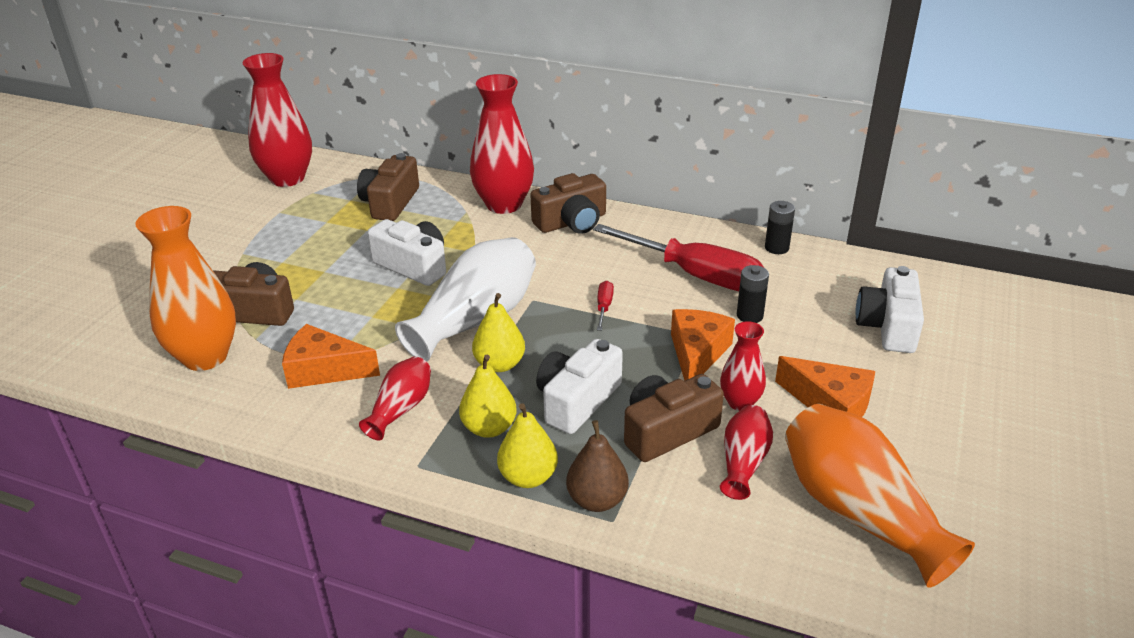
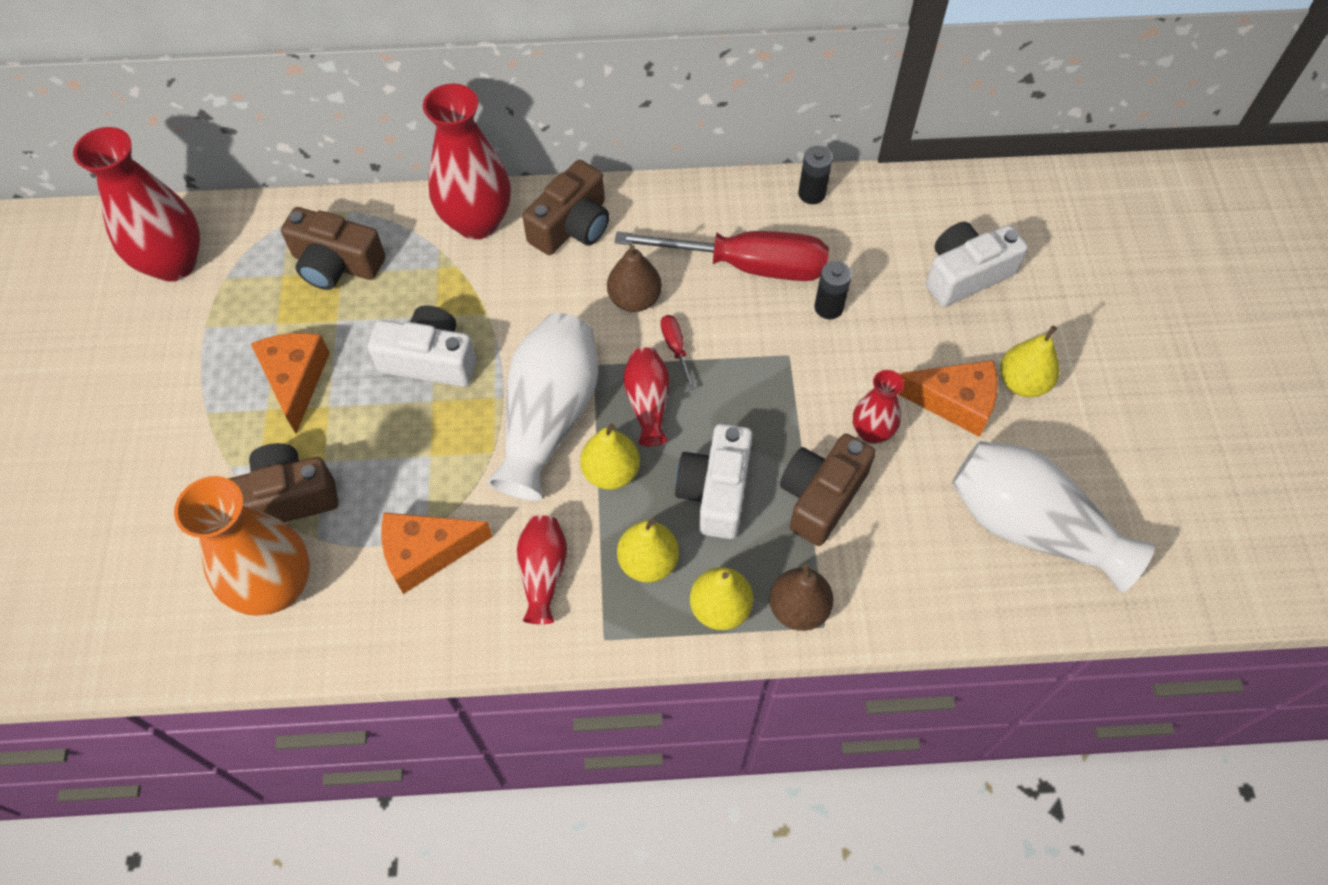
camera: 25 degrees left, 25 degrees up
brown camera [357,153,419,221] -> brown camera turned 60 degrees counterclockwise [281,207,386,290]
orange cheese [671,309,735,381] -> orange cheese moved to [251,333,330,433]
red vase [720,405,773,500] -> red vase moved to [624,347,669,446]
orange vase [785,404,975,588] -> white vase [952,441,1155,593]
white camera [855,266,924,353] -> white camera turned 75 degrees clockwise [926,222,1028,307]
none -> brown pear [607,245,662,312]
none -> yellow pear [1000,326,1059,397]

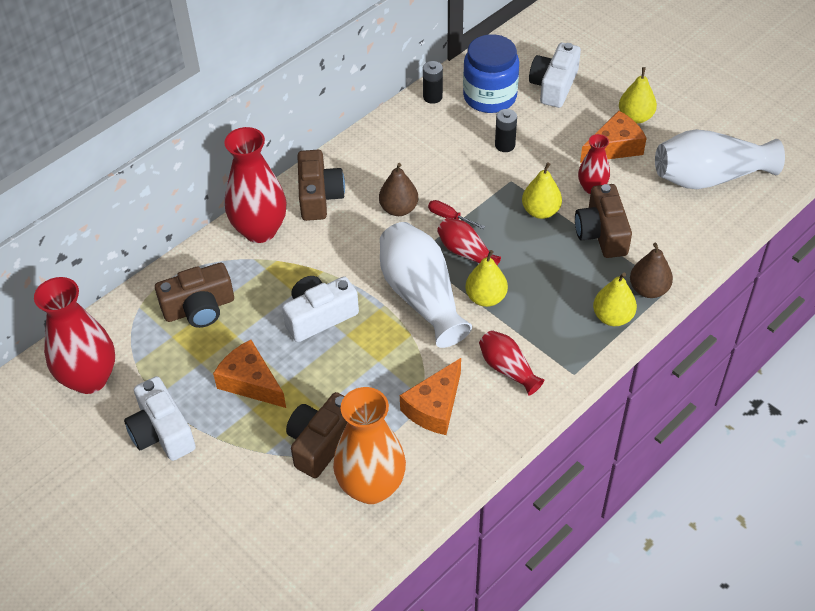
camera: 40 degrees left, 10 degrees down
red screwdriver [615,231,829,281] -> none
yellow pear [617,519,679,582] -> yellow pear moved to [522,162,562,219]
white camera [675,424,753,539] -> white camera moved to [124,376,196,461]
none -> blue jar [463,34,519,113]

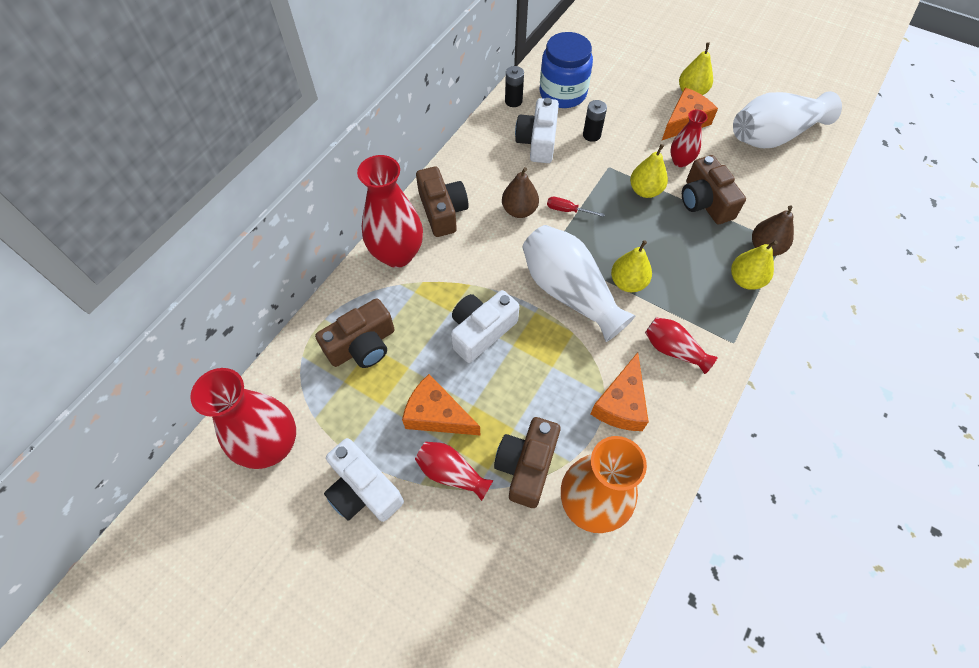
camera: 15 degrees left, 10 degrees up
red vase [437,218,501,265] -> red vase moved to [415,442,493,501]
white camera [529,43,581,108] -> white camera moved to [515,98,559,163]

